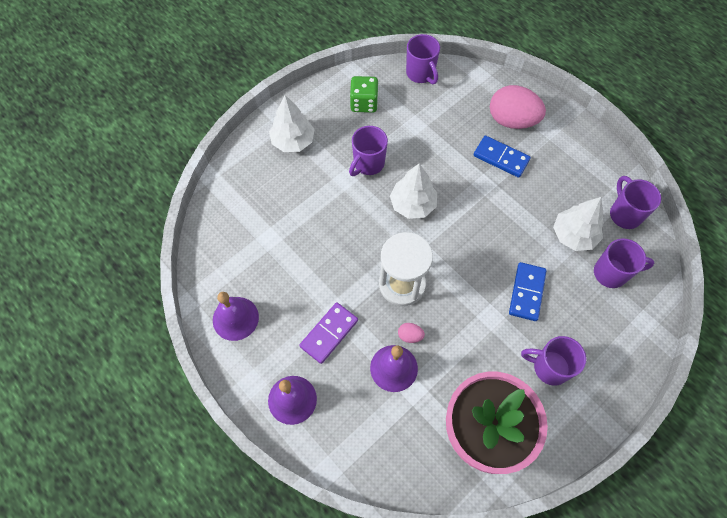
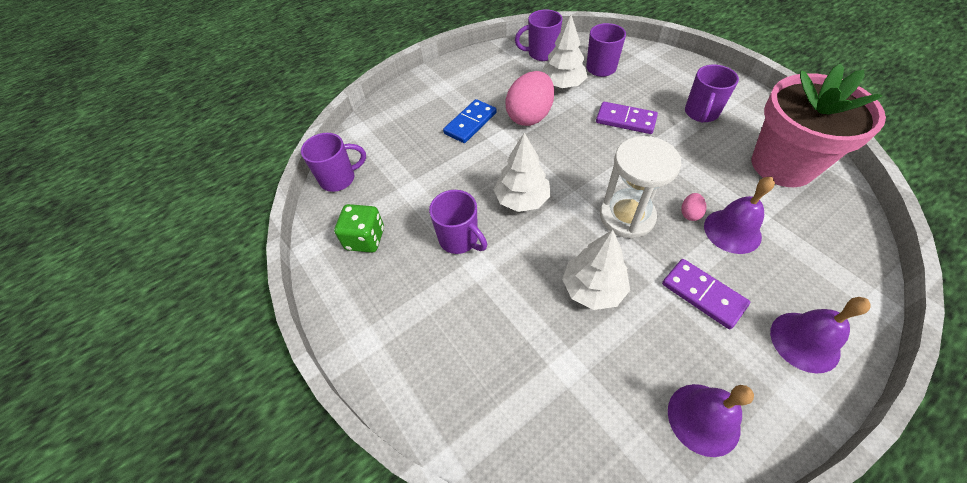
camera: 80 degrees left, 10 degrees down
white tree [269,95,315,152] -> white tree moved to [562,230,630,310]
pink egg [490,85,546,129] -> pink egg moved to [506,71,554,126]
blue domino [509,262,547,321] -> purple domino [596,102,658,134]

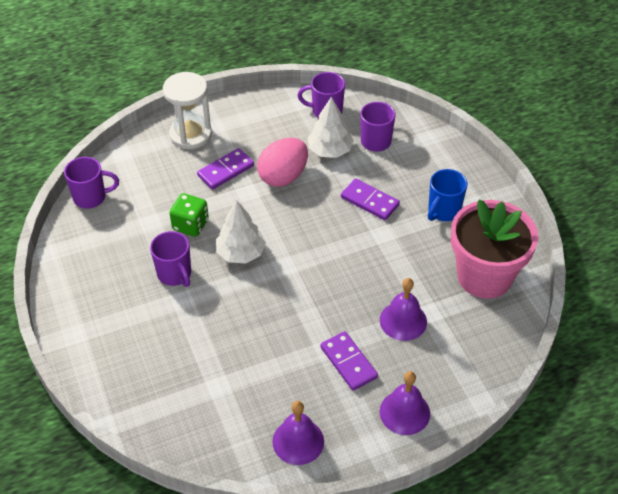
camera: 10 degrees right, 5 degrees down
green dice [334,204,384,253] -> green dice moved to [169,193,209,237]
blue domino [443,99,497,143] -> purple domino [197,148,254,190]
white tree [562,230,630,310] -> none
white hourglass [600,136,681,238] -> white hourglass moved to [163,72,212,149]
pink egg [681,193,707,221] -> none
purple mug [685,65,739,123] -> blue mug [428,169,467,221]

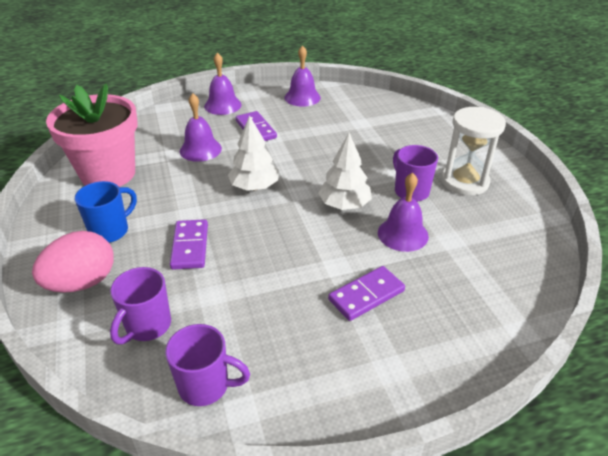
camera: 175 degrees left, 10 degrees down
purple mug [64,157,119,209] -> none
white hourglass [163,72,212,149] -> white hourglass moved to [441,107,506,196]
green dice [169,193,209,237] -> purple bell [378,173,429,252]
pink egg [257,138,308,187] -> pink egg moved to [32,231,114,293]
white tree [308,97,354,158] -> white tree moved to [228,115,279,191]
purple domino [341,178,400,220] -> purple domino turned 45 degrees clockwise [170,219,208,270]

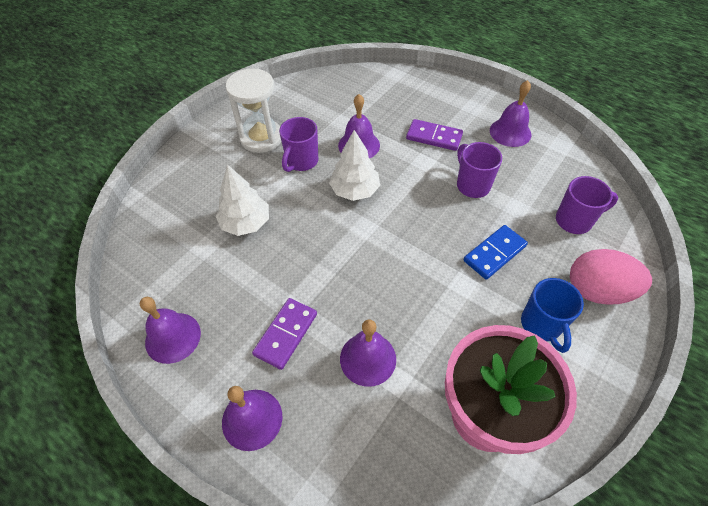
camera: 125 degrees left, 15 degrees up
blue mug [75,181,137,243] -> blue mug turned 105 degrees counterclockwise [521,278,584,353]
purple mug [165,324,250,406] -> purple mug moved to [457,142,502,198]
purple domino [170,219,208,270] -> blue domino [464,225,528,280]
white tree [228,115,279,191] -> white tree moved to [216,164,269,236]
none -> purple bell [490,80,531,147]

